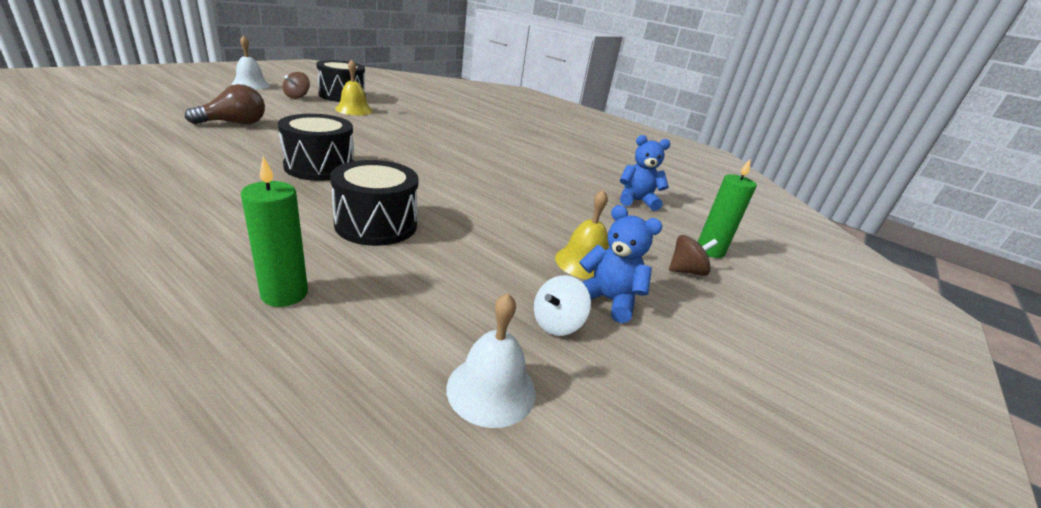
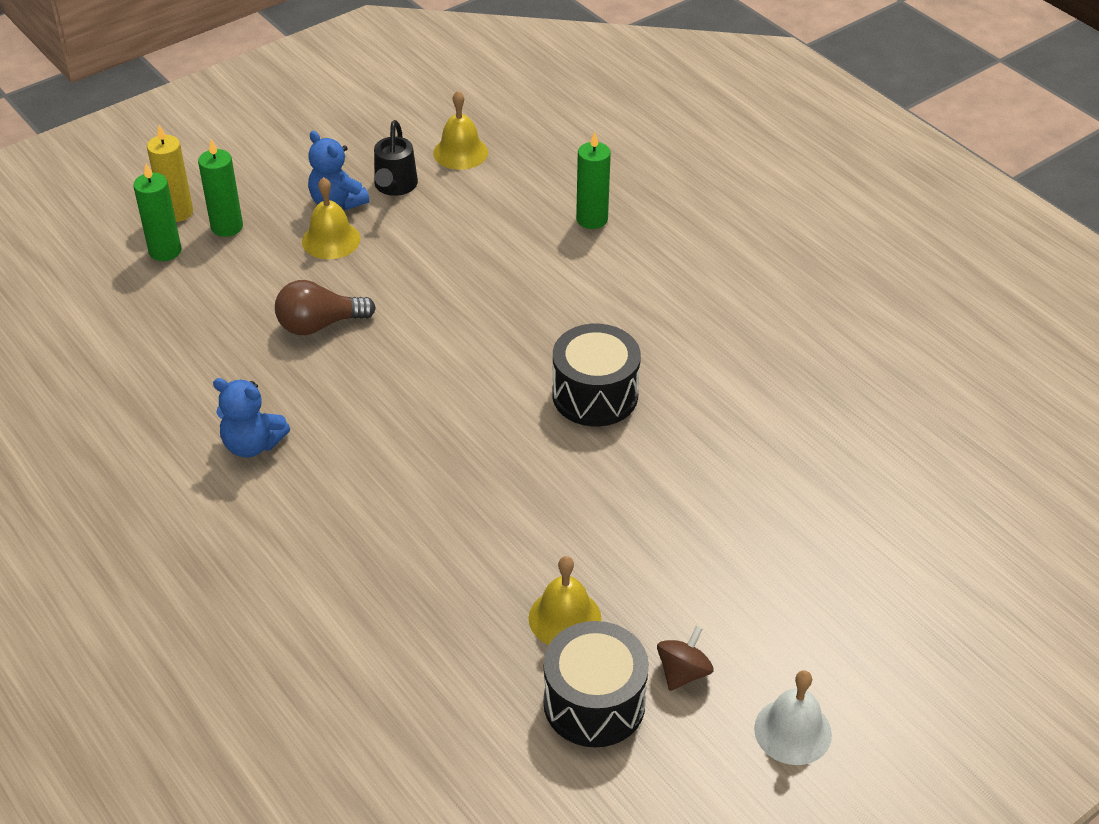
camera: 160 degrees left, 15 degrees up
brown light bulb [185,84,265,124] -> brown light bulb moved to [275,280,376,335]
black drum [330,160,419,246] -> none
white bell [446,293,536,428] -> yellow bell [433,91,488,170]
white spinning top [534,275,591,336] -> black watering can [374,120,418,196]
blue teddy bear [620,135,670,211] -> blue teddy bear moved to [213,378,290,458]
brown spinning top [669,235,718,276] -> green candle [198,139,243,237]
none -> yellow candle [147,125,193,222]

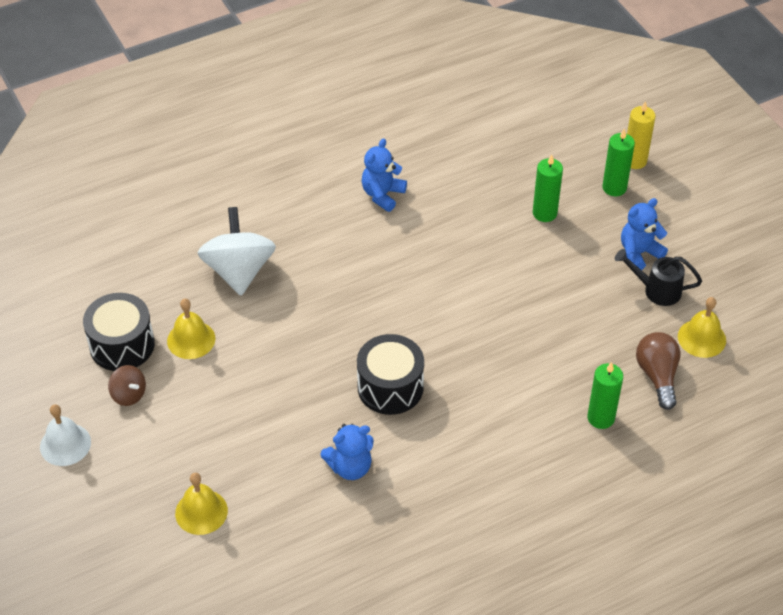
camera: 100 degrees right, 5 degrees up
green candle [133,163,182,261] -> green candle moved to [533,154,563,222]
brown light bulb [275,280,376,335] -> brown light bulb moved to [636,332,681,410]
yellow bell [302,177,361,259] -> yellow bell moved to [175,473,228,535]
none -> white spinning top [198,207,276,296]
none -> blue teddy bear [320,424,374,480]

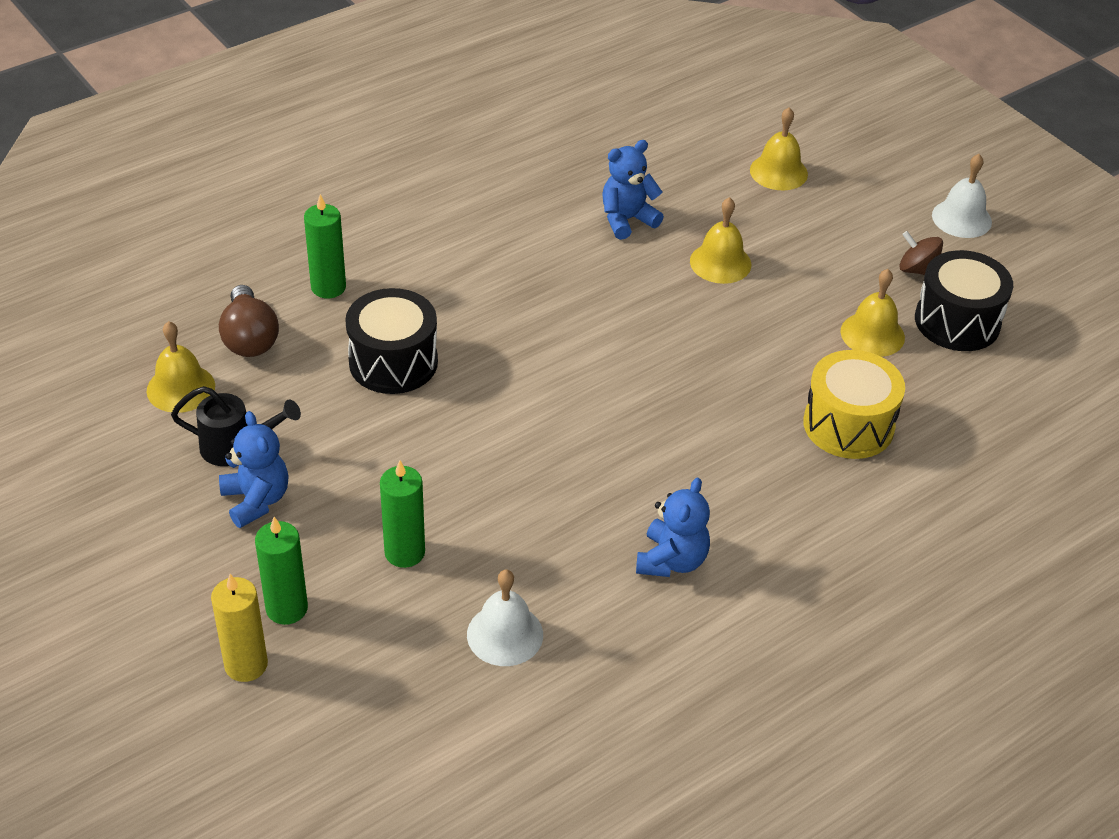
camera: 170 degrees right, 5 degrees down
white spinning top [198,207,276,296] -> yellow drum [803,350,905,459]
black drum [357,334,424,415] -> black drum moved to [345,288,438,394]
blue teddy bear [621,198,668,270] -> blue teddy bear turned 75 degrees counterclockwise [219,411,289,528]
none -> white bell [467,569,543,666]
none -> yellow bell [690,197,751,284]

